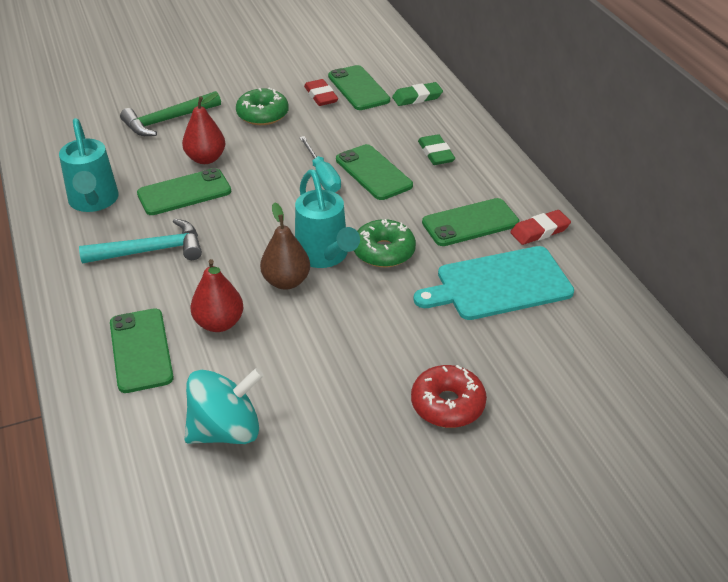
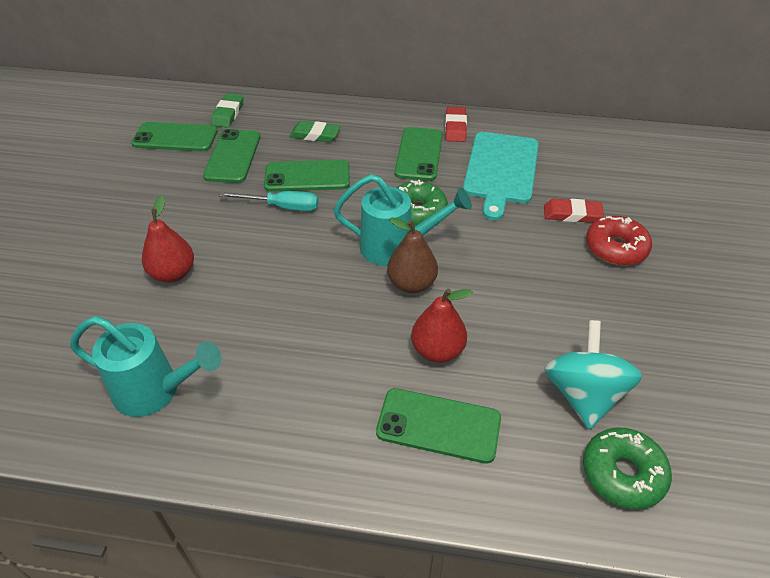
camera: 60 degrees left, 5 degrees up
turquoise hammer [79,219,202,263] -> none
green hammer [120,91,221,136] -> none
green phone [137,168,231,215] -> green phone moved to [203,129,261,183]
green donut [236,88,289,125] -> green donut moved to [583,428,672,509]
red eraser [304,79,338,106] -> red eraser moved to [544,199,604,223]

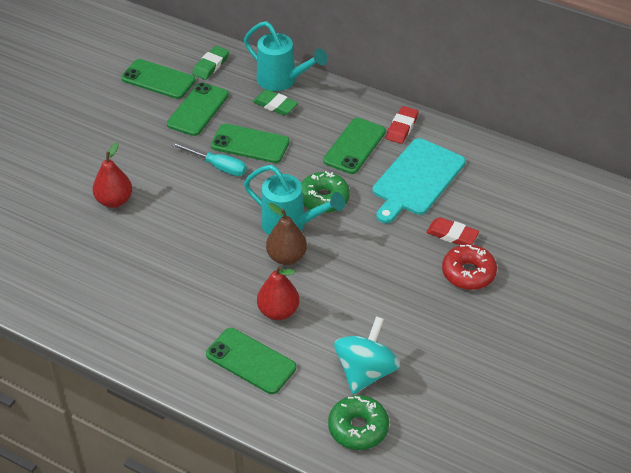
camera: 20 degrees right, 0 degrees up
turquoise watering can [70,316,222,417] -> turquoise watering can moved to [244,21,328,91]

